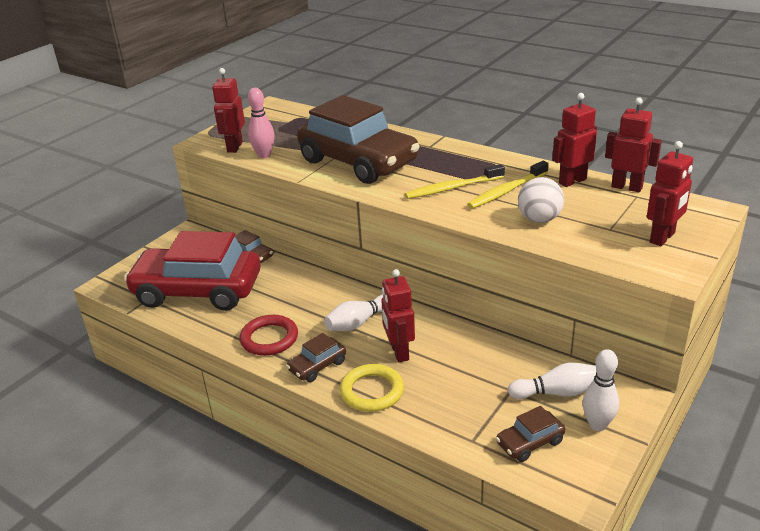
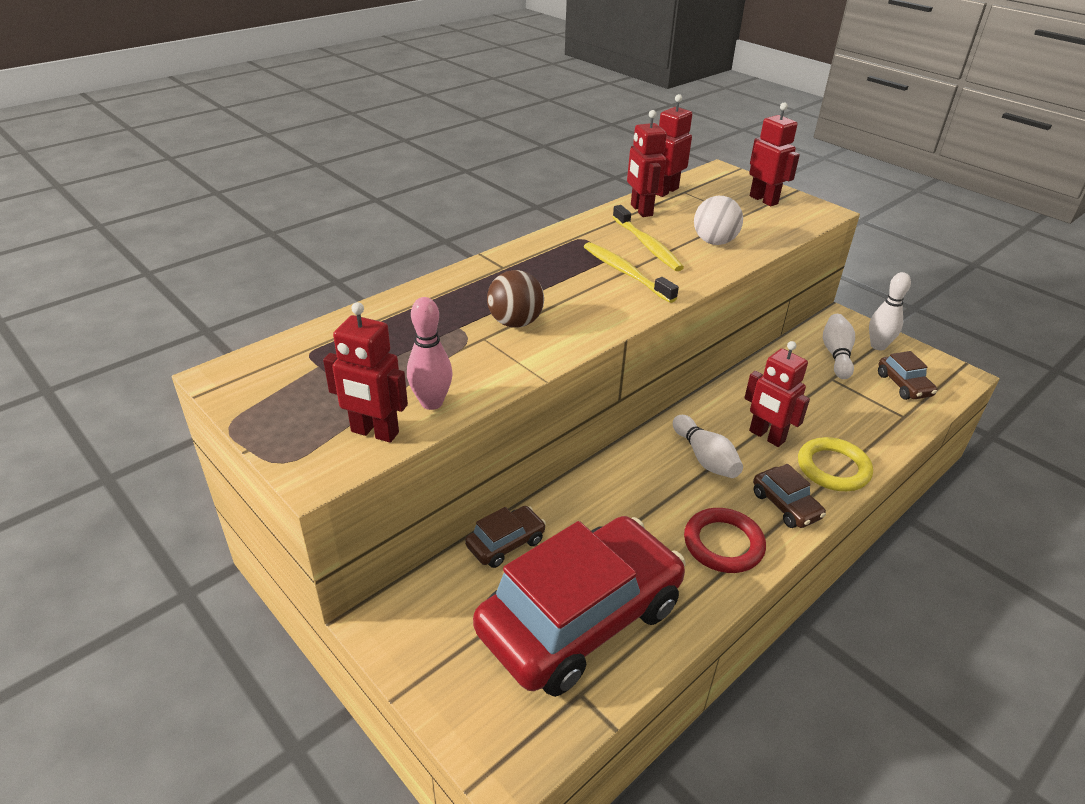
camera: 80 degrees left, 5 degrees up
red car [124,231,261,311] -> red car turned 150 degrees counterclockwise [473,516,686,697]
brown car [297,95,420,184] -> brown ball [487,270,544,328]
red robot [381,269,415,362] -> red robot turned 45 degrees clockwise [744,341,810,447]
yellow toothbrush [405,164,505,199] -> yellow toothbrush turned 150 degrees clockwise [584,242,679,303]

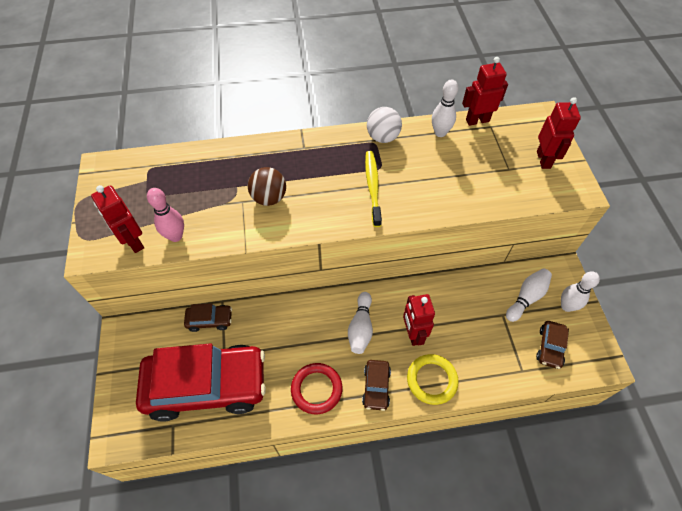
camera: 35 degrees right, 20 degrees up
yellow toothbrush [613,205,684,271] -> none
red robot [627,110,667,217] -> white bowling pin [432,80,458,137]
white ball [694,196,743,245] -> white ball moved to [367,107,402,143]

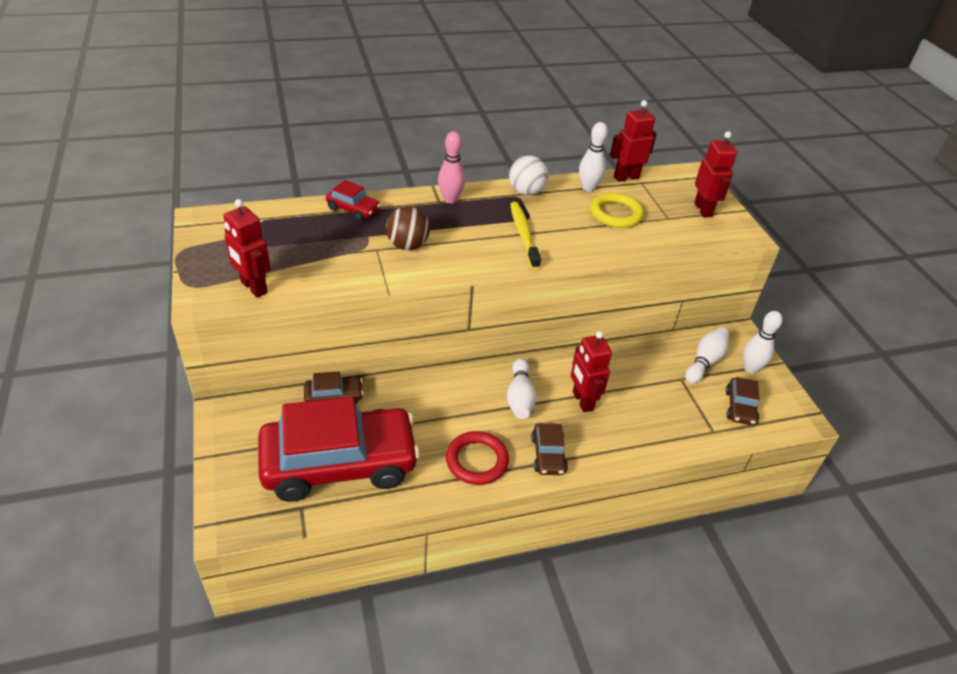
camera: 10 degrees left, 15 degrees down
pink bowling pin [147,188,184,242] -> pink bowling pin moved to [438,131,465,203]
yellow ring [407,354,459,405] -> yellow ring moved to [590,193,644,228]
none -> red car [326,180,381,221]

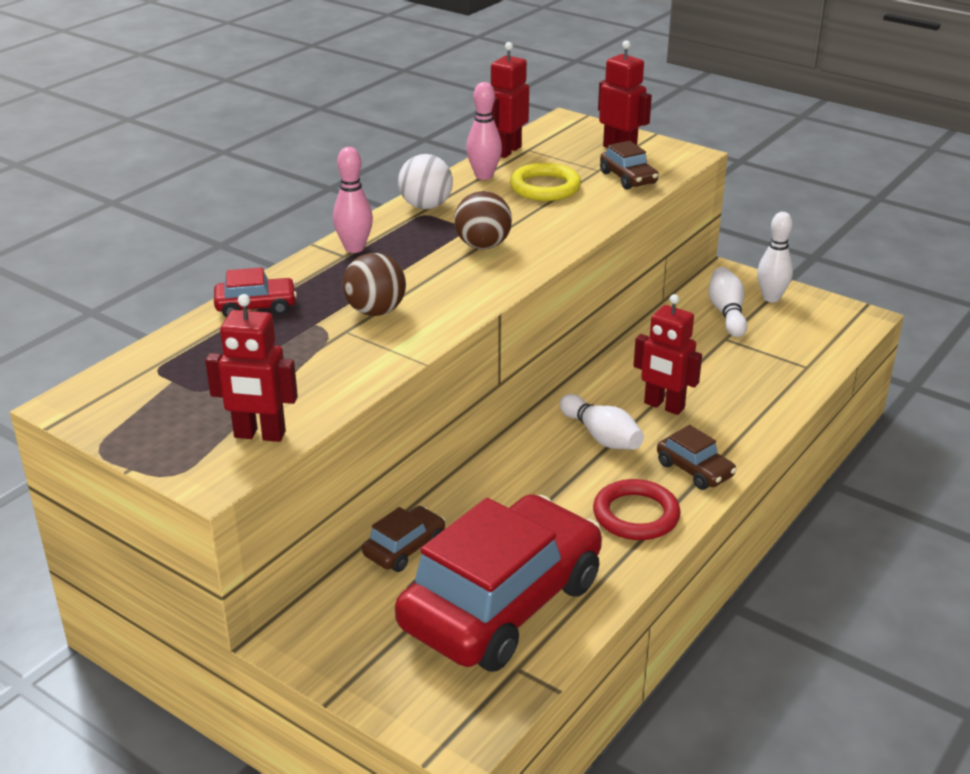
camera: 35 degrees left, 10 degrees down
yellow toothbrush [510,202,541,269] -> brown ball [454,191,512,249]
white bowling pin [579,122,608,192] -> pink bowling pin [466,82,502,180]
brown car [726,377,759,426] -> brown car moved to [600,141,659,190]

